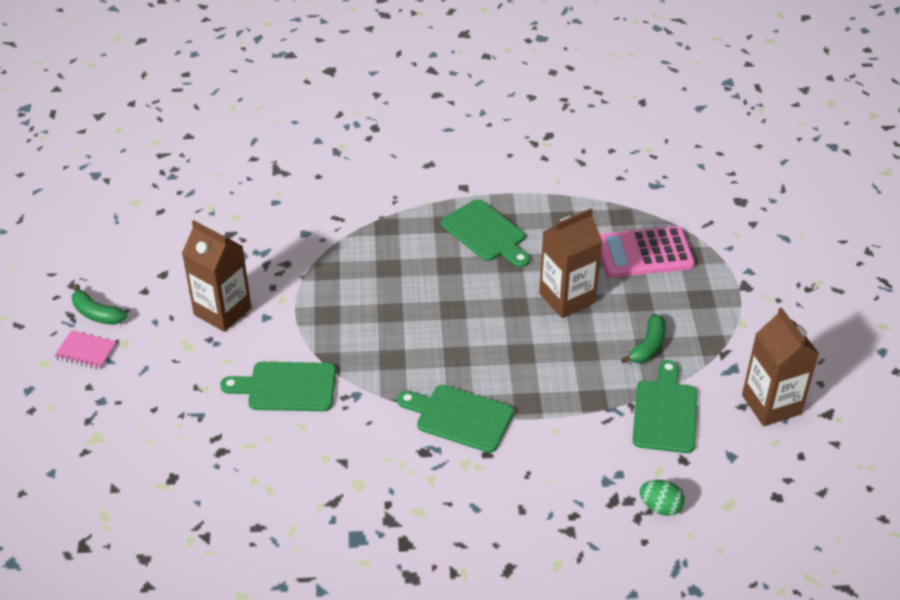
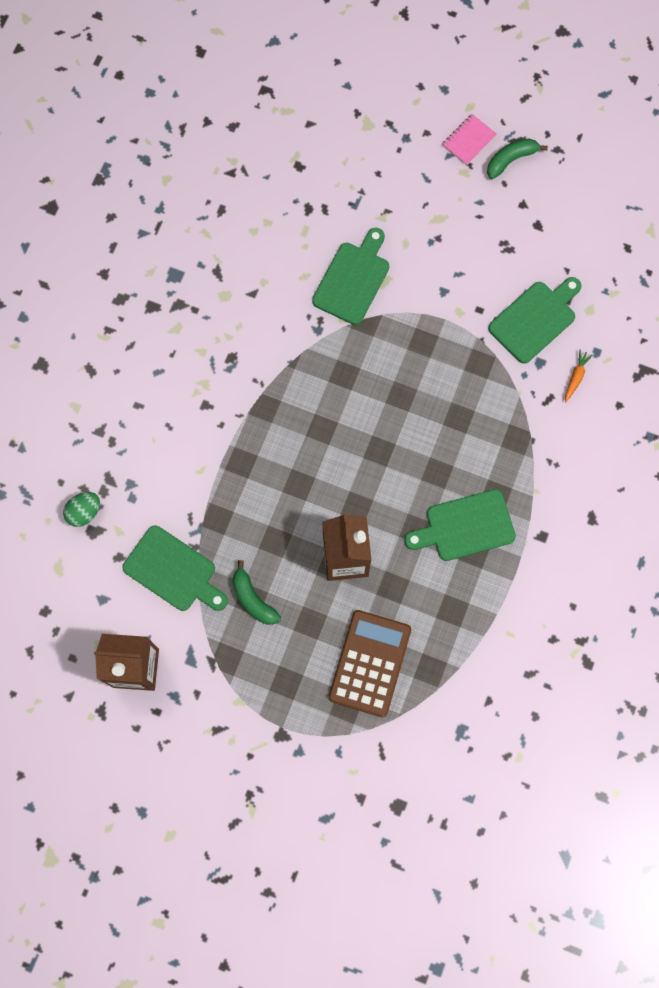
camera: 115 degrees right, 30 degrees up
brown carton [182,220,251,332] -> none
green cutting board [397,385,514,453] -> green cutting board moved to [488,277,582,363]
pink calculator [600,226,695,277] -> brown calculator [328,610,411,717]
none -> orange carrot [565,349,593,402]

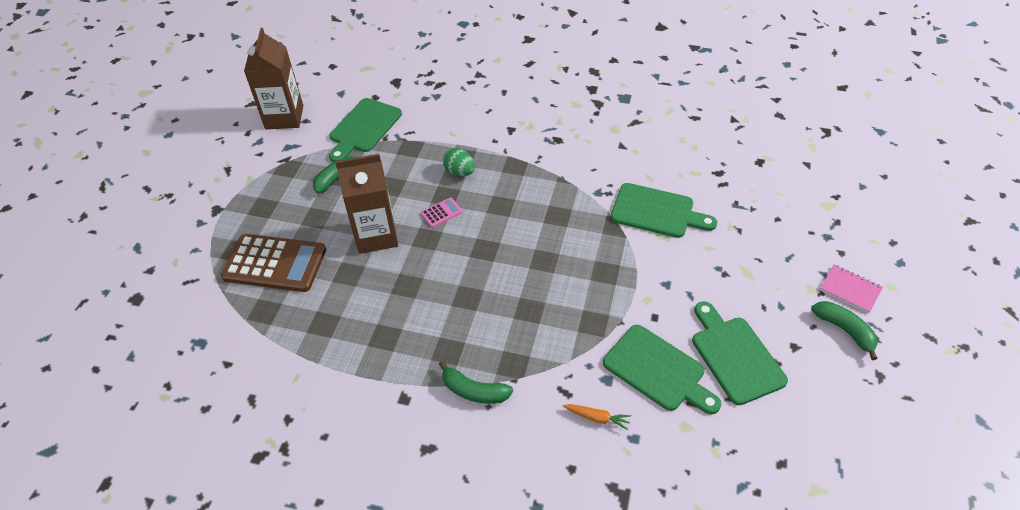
camera: 85 degrees right, 25 degrees down
green egg [63,492,100,527] -> green egg moved to [443,148,475,177]
green cutting board [404,489,516,561] -> green cutting board moved to [692,301,788,405]
none -> pink calculator [420,197,463,228]
none -> green banana [439,361,513,404]

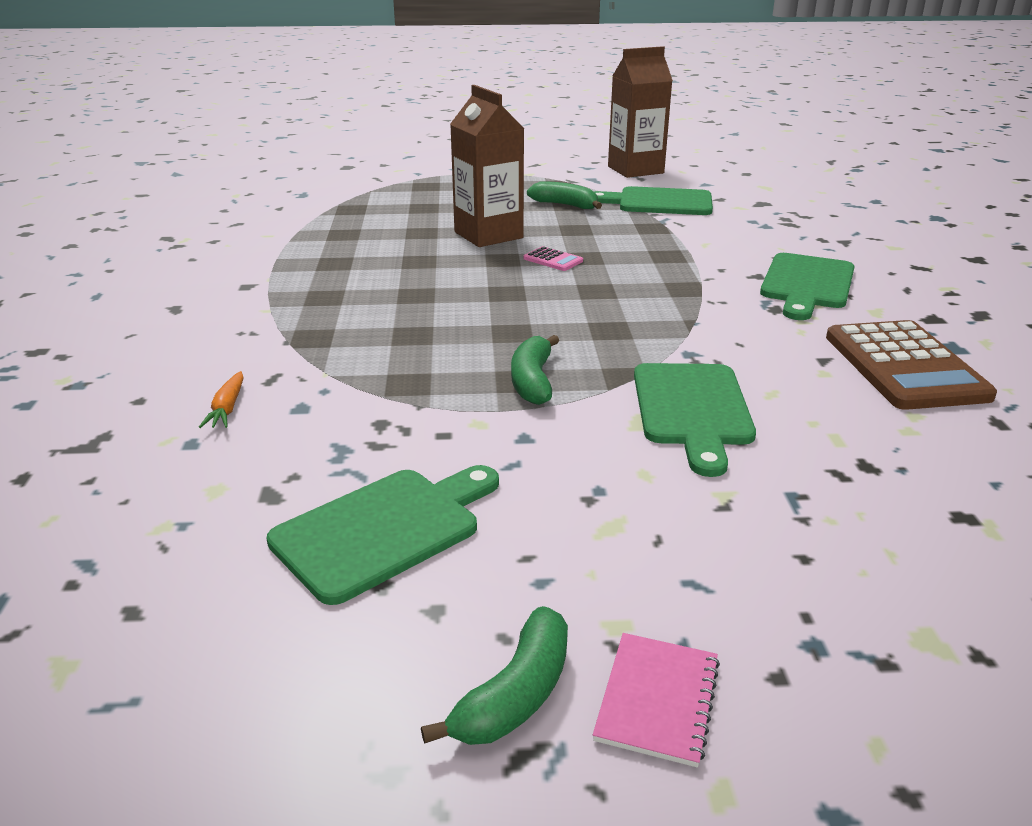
camera: 70 degrees right, 20 degrees down
brown calculator [221,234,326,292] -> brown calculator moved to [826,320,997,410]
green banana [439,361,513,404] -> green banana moved to [511,335,559,405]
green egg [443,148,475,177] -> none
green cutting board [603,325,721,414] -> green cutting board moved to [760,253,855,320]

